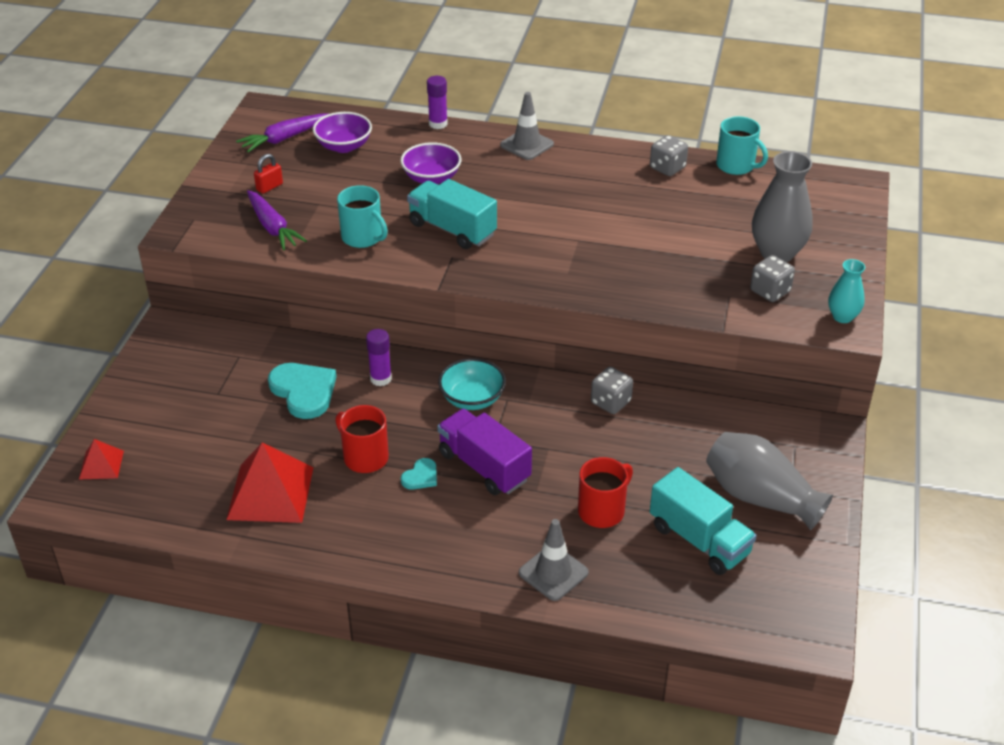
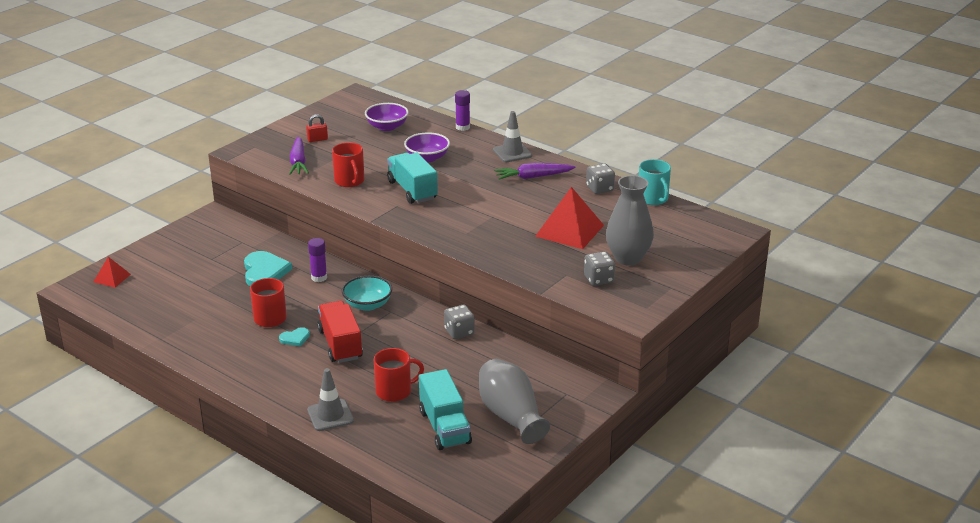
camera: 25 degrees right, 10 degrees down
red pyramid [226,442,313,523] -> red pyramid moved to [535,187,604,249]
purple carrot [236,113,330,153] -> purple carrot moved to [495,163,576,180]
turquoise mug [337,185,388,248] -> red mug [332,142,364,187]
purple truck [437,409,532,495] -> red truck [317,301,363,363]
turquoise vase [828,259,865,323] -> none

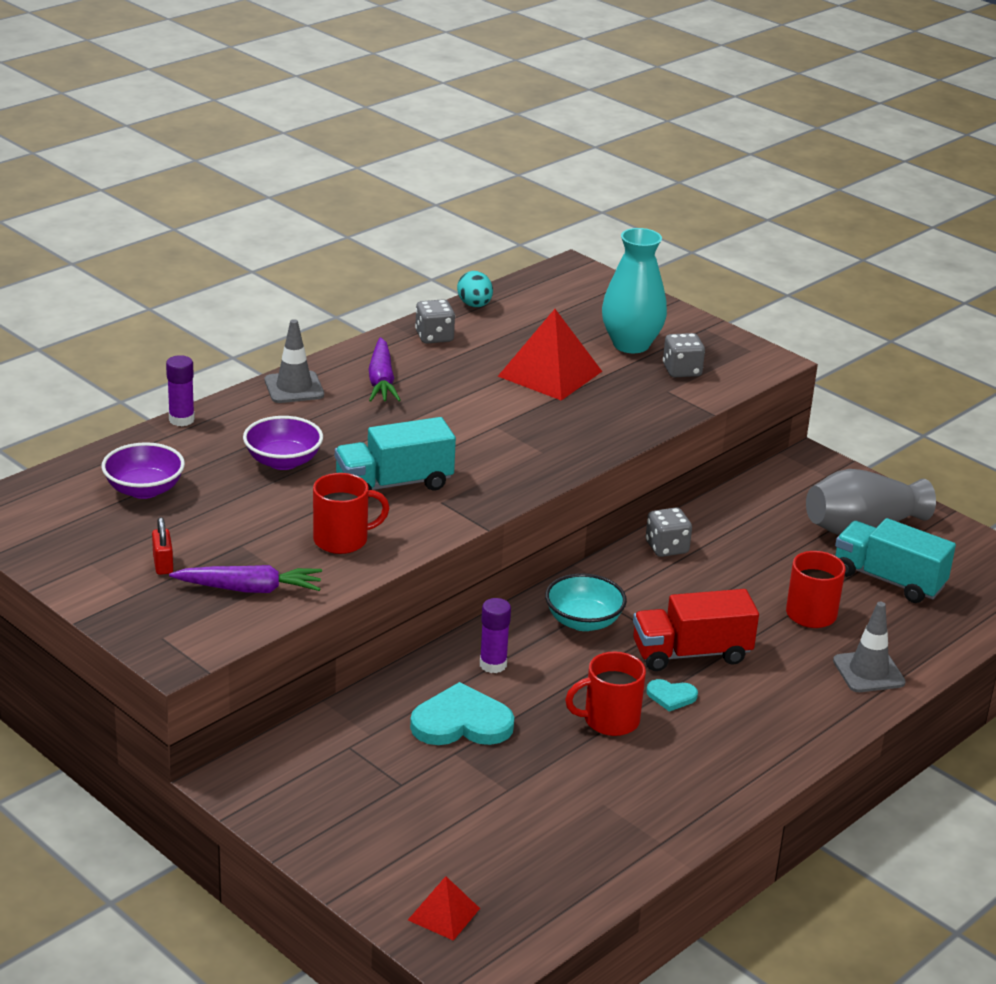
camera: 85 degrees left, 0 degrees up
turquoise heart [279,327,310,346] -> turquoise heart turned 120 degrees clockwise [647,679,698,712]
turquoise truck [419,369,472,450] -> turquoise truck turned 135 degrees counterclockwise [835,518,956,603]
grey vase [606,175,654,266] -> turquoise vase [602,228,667,353]
turquoise mug [639,159,671,205] -> turquoise egg [457,271,493,307]

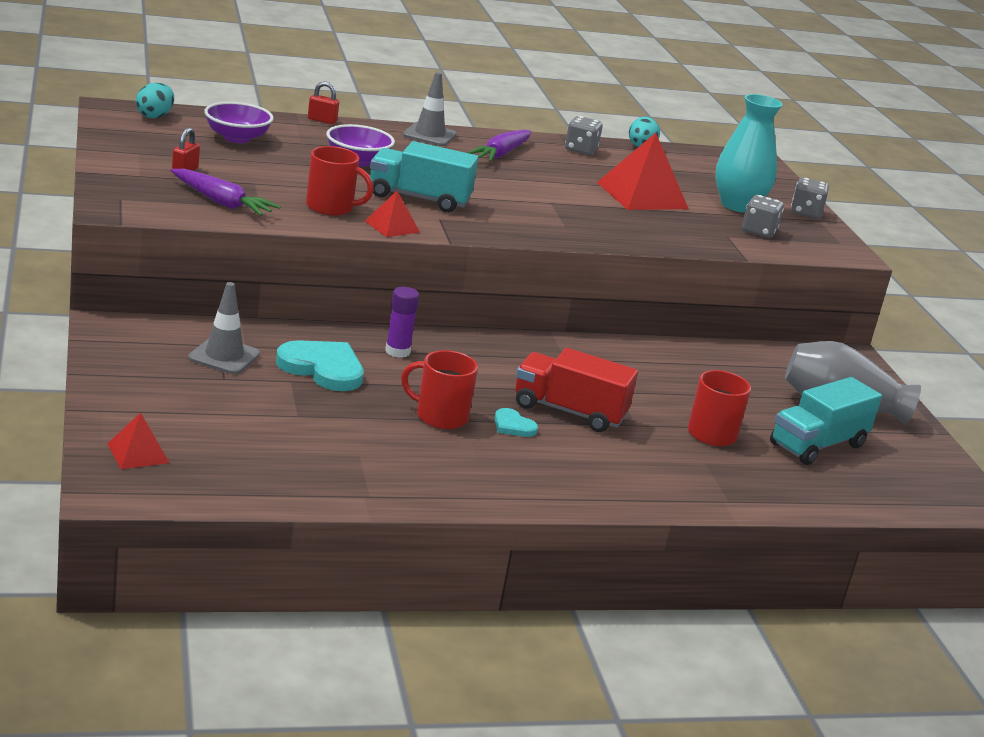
camera: 30 degrees right, 5 degrees down
purple glue stick [166,355,195,426] -> red padlock [308,82,339,124]
turquoise bowl [545,573,627,631] -> none
grey dice [646,507,692,557] -> grey dice moved to [791,177,829,219]
grey traffic cone [833,602,906,692] -> grey traffic cone moved to [188,282,260,374]
turquoise truck [835,518,956,603] -> turquoise truck turned 105 degrees counterclockwise [770,377,882,465]
none -> turquoise egg [136,83,174,119]
none -> red pyramid [365,191,420,237]

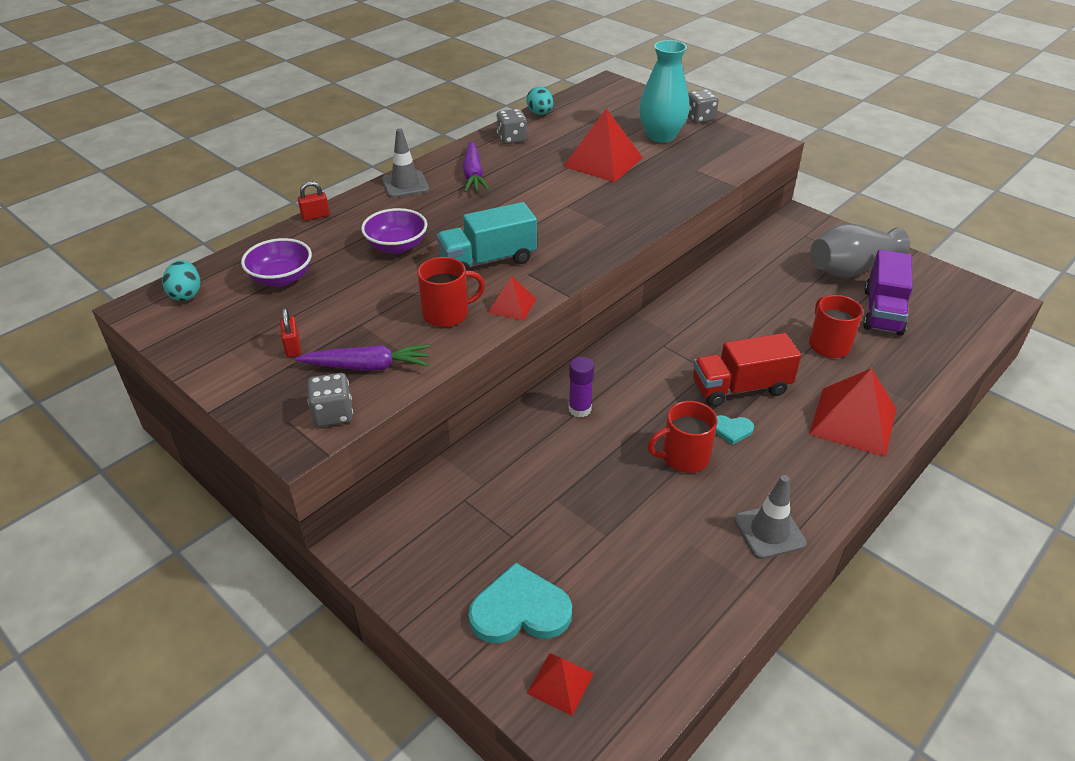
camera: 30 degrees left, 15 degrees up
grey traffic cone [188,282,260,374] -> grey traffic cone moved to [734,475,807,559]
turquoise heart [276,340,364,391] -> turquoise heart moved to [468,562,572,644]
grey dice [742,195,784,238] -> grey dice moved to [307,373,353,427]
turquoise truck [770,377,882,465] -> purple truck [863,250,913,336]
none -> red pyramid [809,368,896,457]

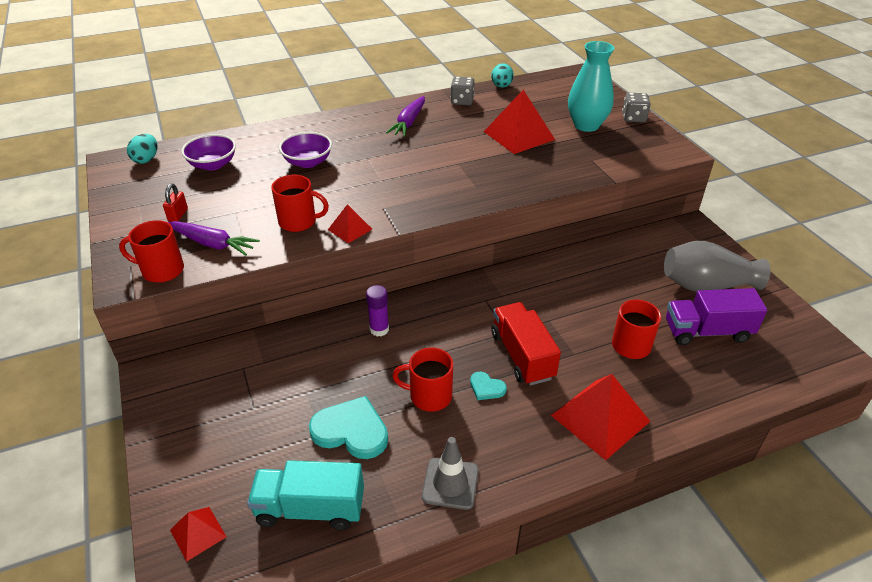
camera: 25 degrees right, 0 degrees up
red padlock [298,181,330,221] -> none
grey dice [307,373,353,427] -> red mug [119,220,184,283]
grey traffic cone [382,128,429,198] -> none
turquoise truck [437,202,537,271] -> turquoise truck moved to [247,460,364,530]
turquoise heart [468,562,572,644] -> turquoise heart moved to [309,396,388,459]
red truck [693,333,801,407] -> red truck turned 60 degrees clockwise [491,302,561,386]
purple truck [863,250,913,336] -> purple truck turned 45 degrees clockwise [666,288,767,345]

